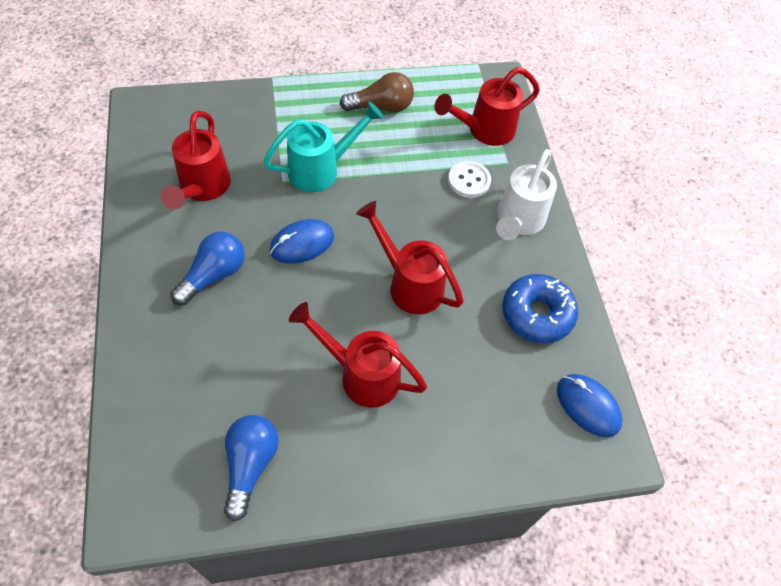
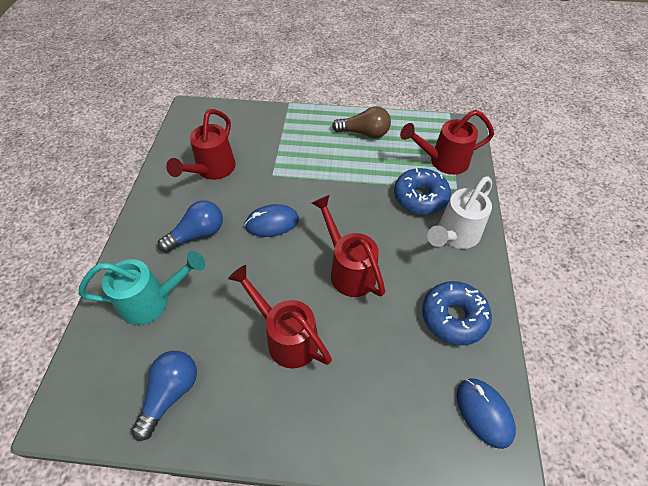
camera: 20 degrees right, 5 degrees down
turquoise watering can [263,101,384,192] -> turquoise watering can moved to [79,251,205,325]
white button [448,161,491,198] -> blue donut [394,168,451,215]

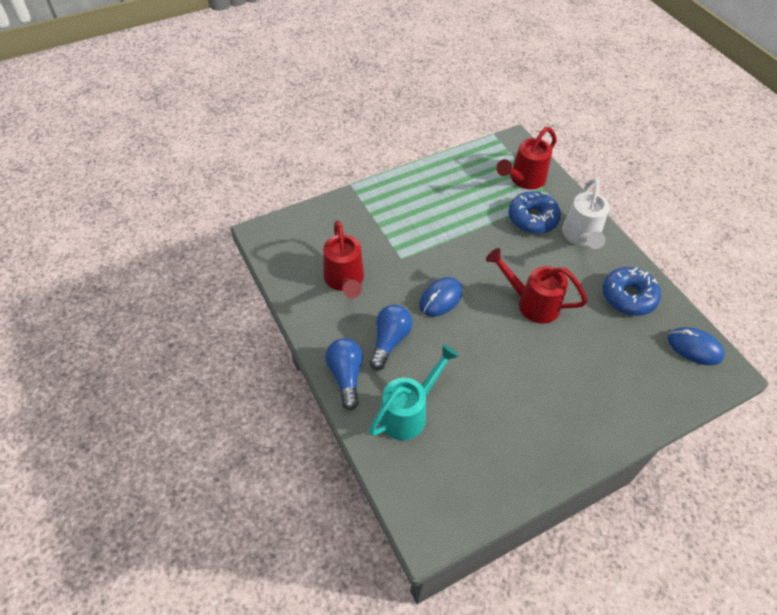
camera: 35 degrees left, 0 degrees up
blue light bulb [131,351,197,441] -> blue light bulb moved to [325,338,363,410]
red watering can [228,265,332,369] -> none
brown light bulb [332,106,391,138] -> none

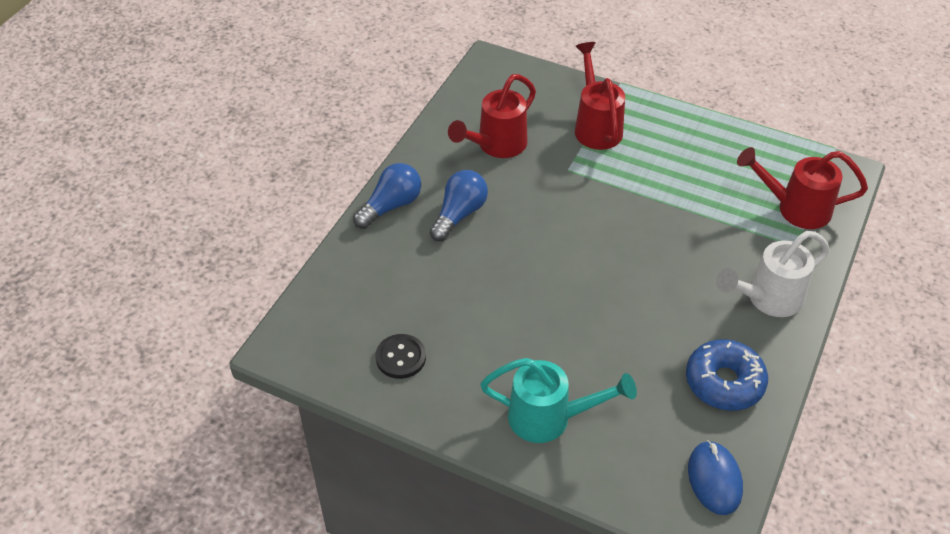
camera: 55 degrees right, 5 degrees down
blue light bulb [369,304,413,370] -> blue light bulb turned 45 degrees counterclockwise [430,170,488,242]
turquoise watering can [369,344,459,440] -> turquoise watering can moved to [480,358,637,443]
blue mouse [419,277,462,316] -> none
red watering can [486,248,588,324] -> red watering can moved to [575,42,625,150]
blue donut [508,191,561,234] -> none
none -> black button [375,334,426,379]

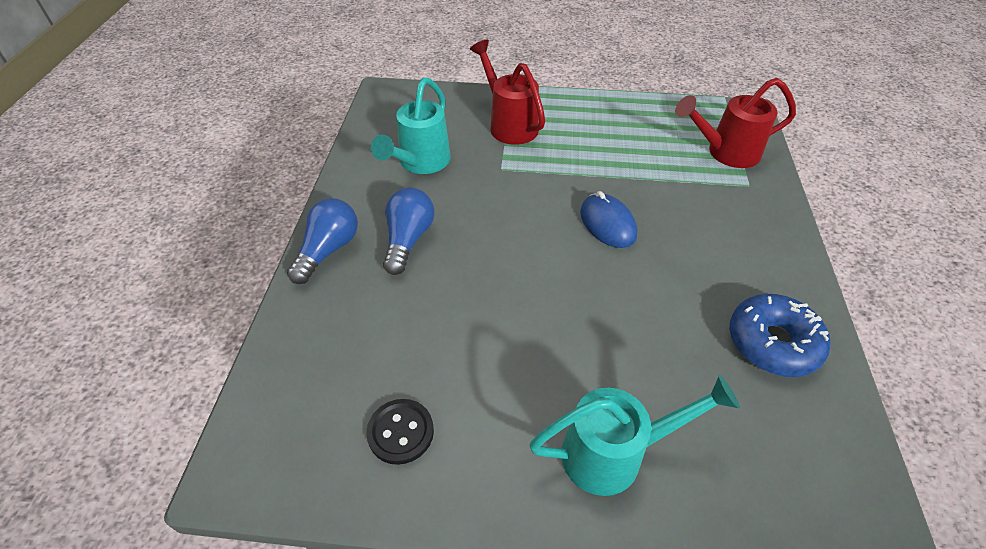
camera: 20 degrees left, 0 degrees up
red watering can [448,74,536,158] -> turquoise watering can [371,77,451,174]
blue mouse [688,440,743,515] -> blue mouse moved to [580,191,637,248]
white watering can [716,231,830,317] -> none

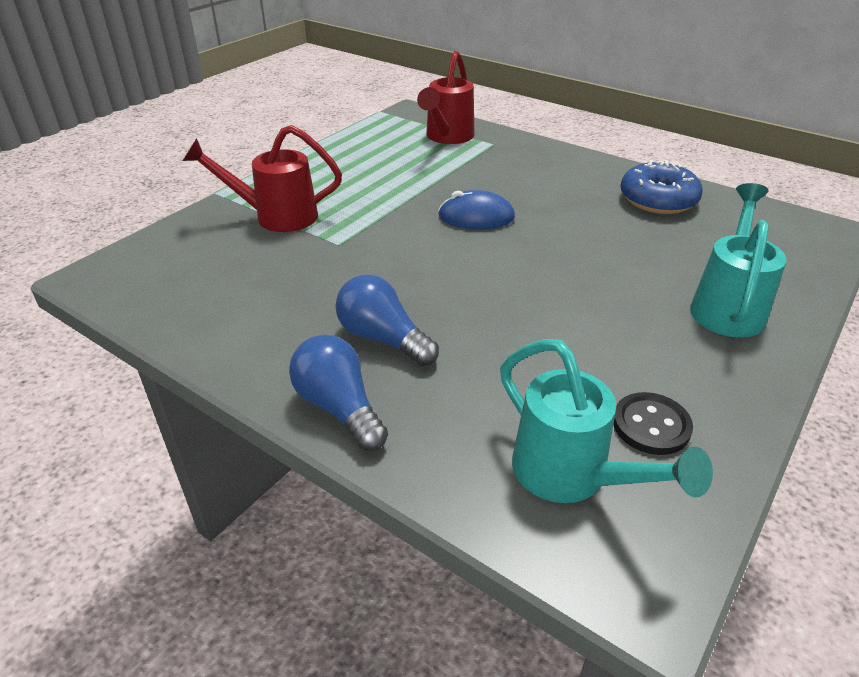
camera: 60 degrees left, 10 degrees down
turquoise watering can [371,77,451,174] -> turquoise watering can moved to [500,339,713,503]

